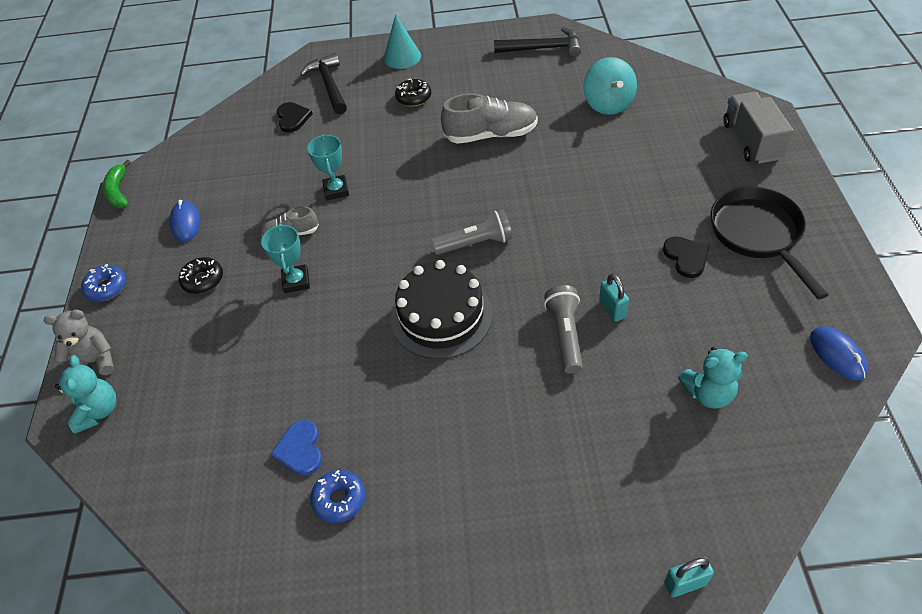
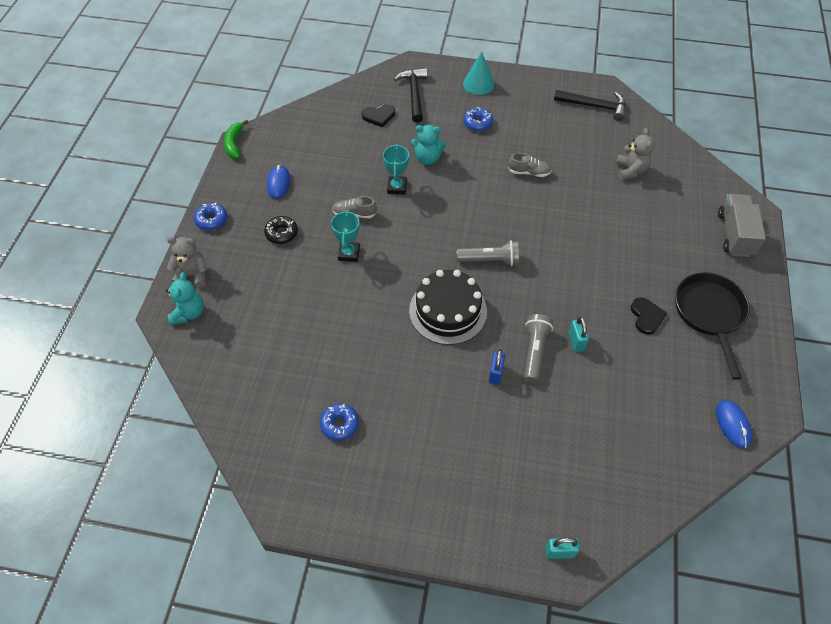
camera: 10 degrees right, 5 degrees up
blue heart [271,420,322,476] -> none
black heart [277,102,313,133] -> black heart turned 75 degrees clockwise [362,104,395,127]
black donut [395,79,431,107] -> blue donut [463,107,493,131]
grey shoe [441,93,538,144] -> grey shoe [508,153,552,177], size x0.56
turquoise spinning top [583,57,637,115] -> grey teddy bear [616,128,655,180]
turquoise teddy bear [678,347,748,409] -> turquoise teddy bear moved to [411,125,446,165]
none -> blue padlock [489,349,505,385]

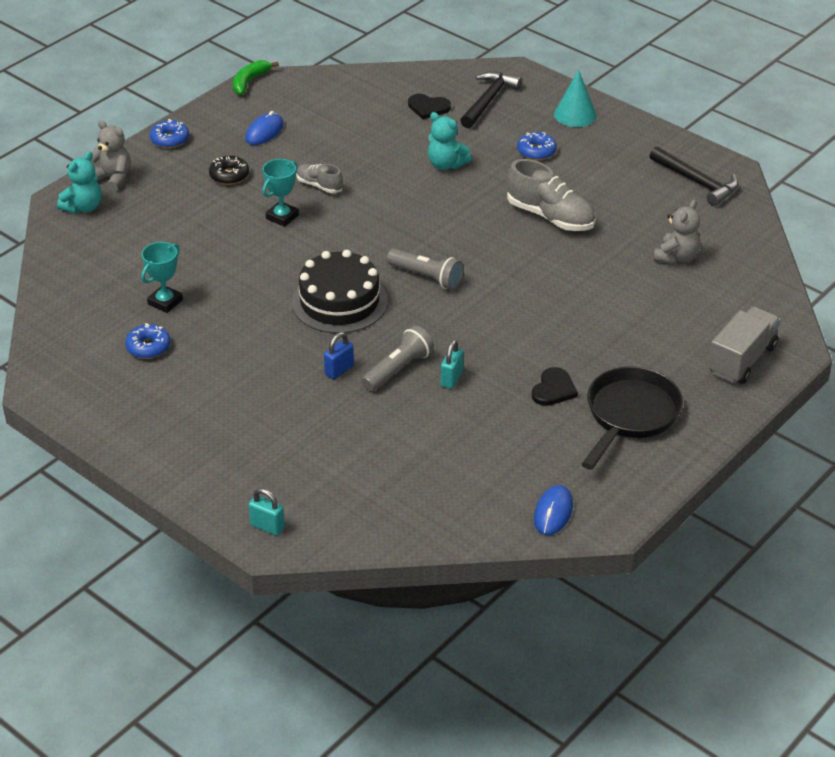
camera: 30 degrees right, 15 degrees down
turquoise trophy [383,144,409,195] -> turquoise trophy moved to [141,242,183,313]
grey shoe [508,153,552,177] -> grey shoe [507,159,596,231], size x1.79

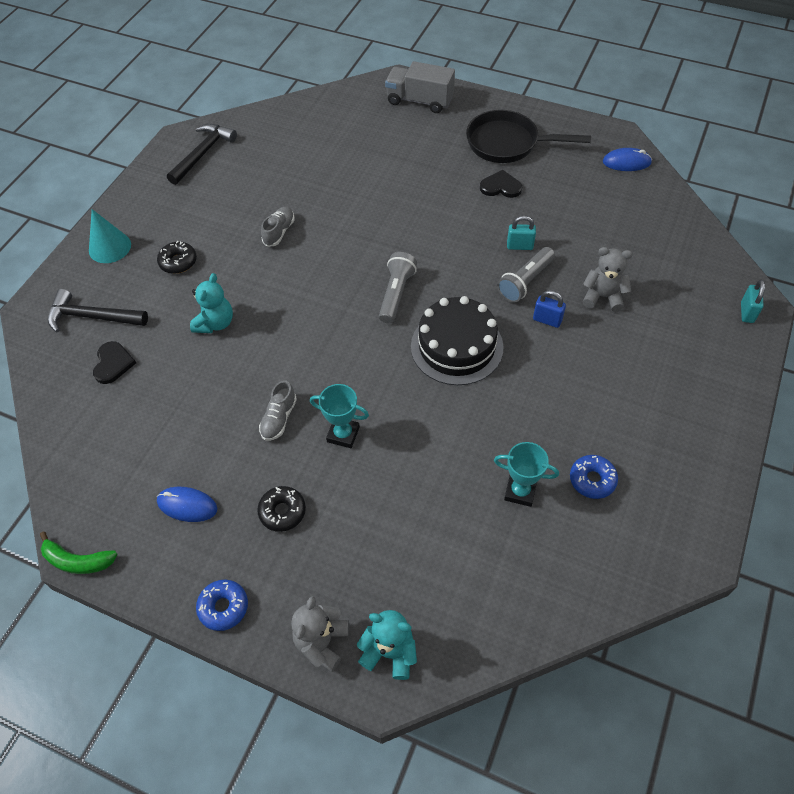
camera: 105 degrees left, 15 degrees up
grey flashlight [362,326,434,391] -> grey flashlight turned 75 degrees counterclockwise [497,247,555,303]
grey shoe [507,159,596,231] -> grey shoe [261,207,295,247], size x0.56
blue donut [517,132,557,160] -> black donut [157,241,197,274]
grey teddy bear [654,200,700,264] -> grey teddy bear moved to [583,247,633,312]

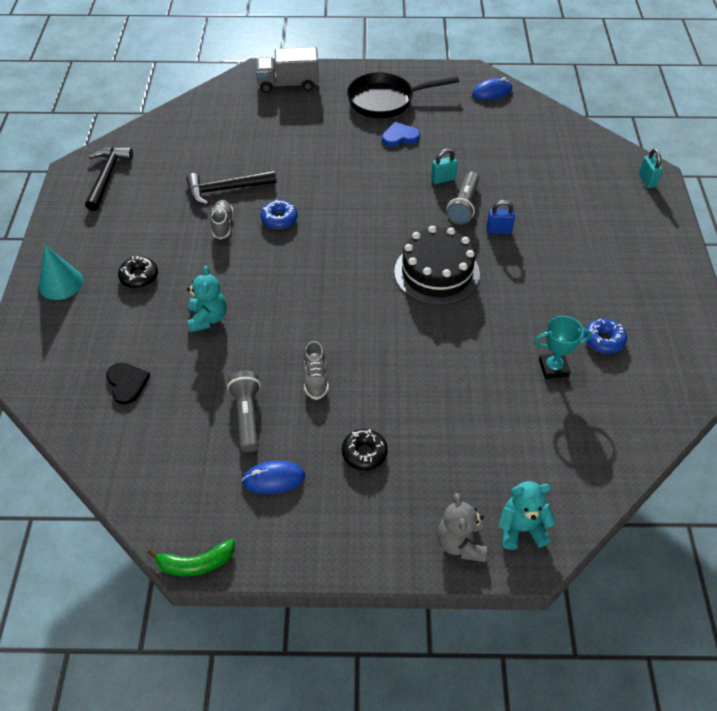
camera: 25 degrees left, 5 degrees down
black hammer [48,289,148,332] -> black hammer moved to [186,170,276,205]
blue donut [196,579,248,631] -> blue donut moved to [260,200,298,229]
turquoise trophy [310,384,369,448] -> none
grey flashlight [379,252,417,323] -> grey flashlight moved to [227,371,260,452]
black heart [480,170,522,198] -> blue heart [382,122,420,146]
grey teddy bear [583,247,633,312] -> none

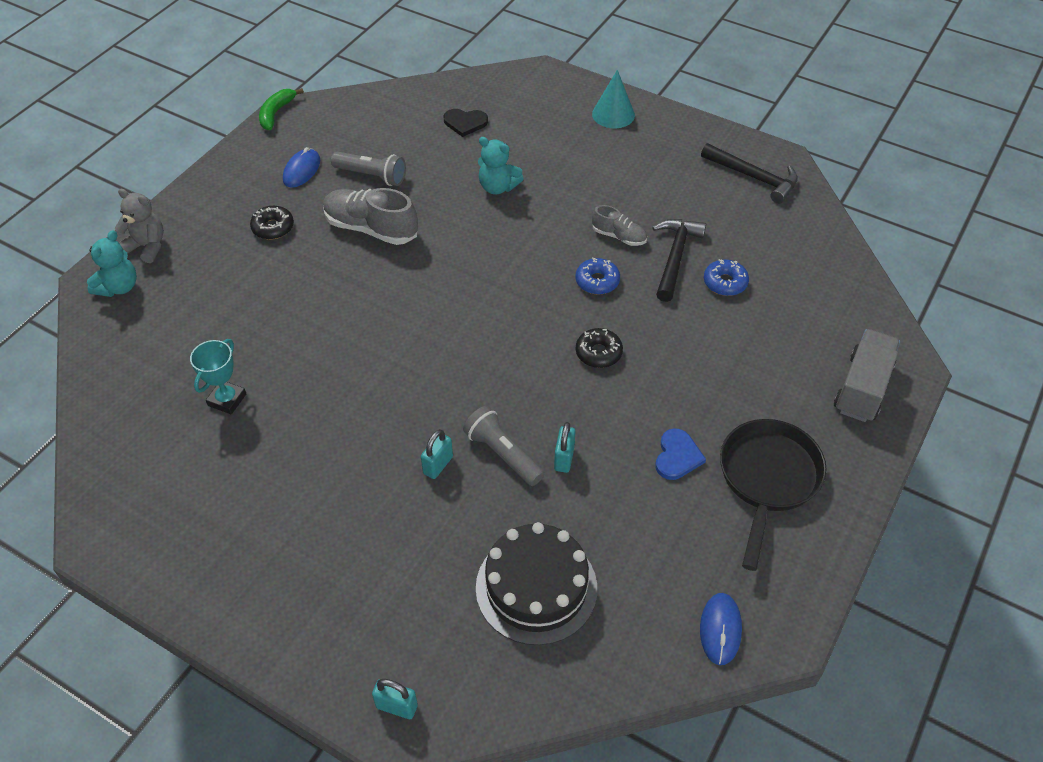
camera: 120 degrees right, 0 degrees up
black donut [118,256,158,288] -> black donut moved to [576,328,623,368]
grey shoe [304,341,329,400] -> grey shoe [323,188,418,245], size x1.79
black cake [394,226,480,305] -> black cake moved to [476,522,597,645]
blue padlock [486,200,515,234] -> turquoise padlock [421,429,453,479]
blue donut [584,319,627,354] -> blue donut moved to [704,259,749,296]

